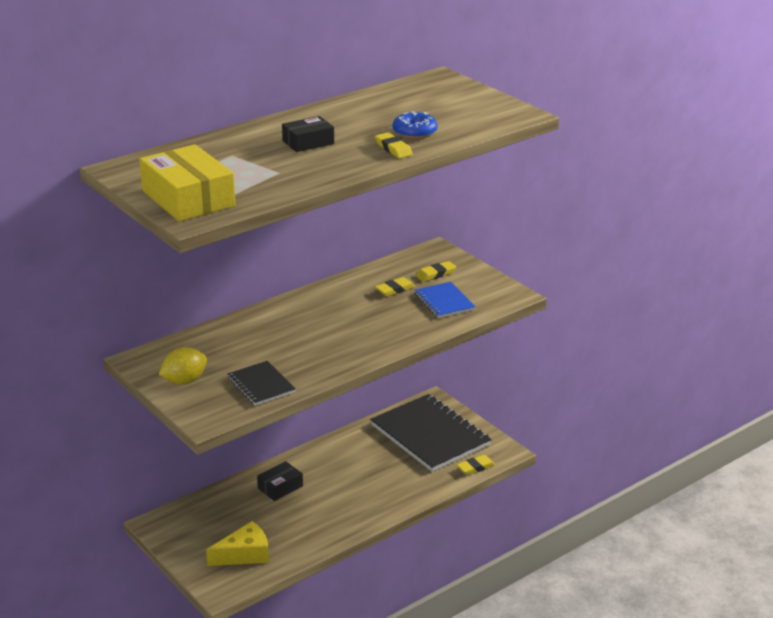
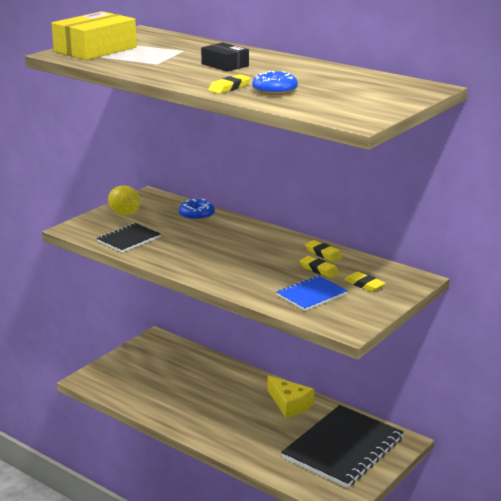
camera: 75 degrees right, 5 degrees down
yellow cheese [206,521,269,566] -> yellow cheese moved to [268,375,314,418]
black box [257,461,303,501] -> none
yellow eraser [456,455,495,475] -> yellow eraser moved to [305,240,343,262]
none -> blue donut [179,199,215,221]

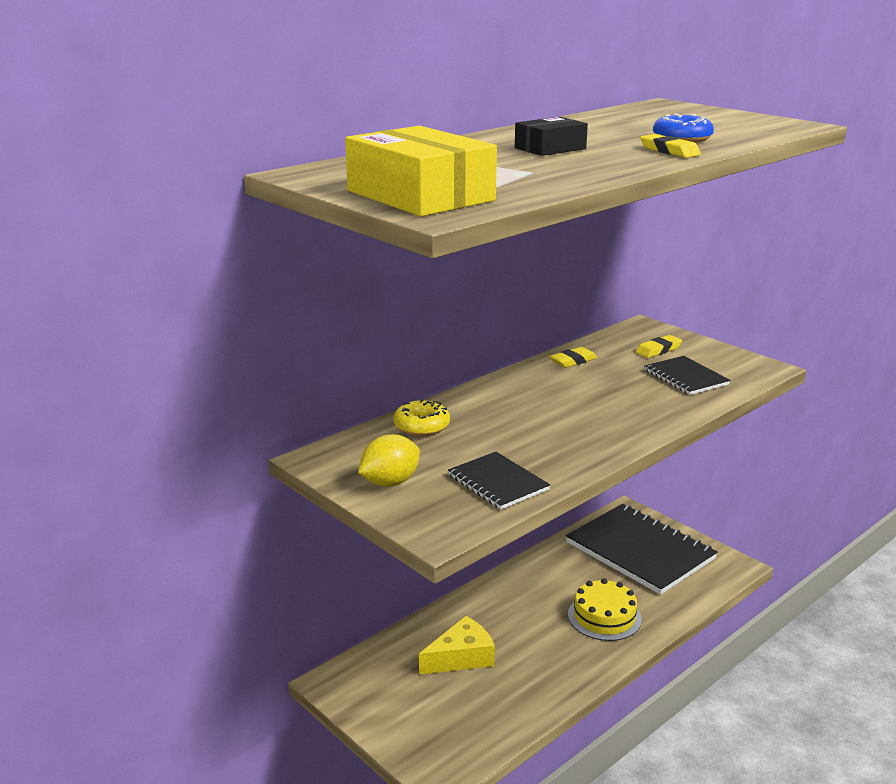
camera: 80 degrees left, 0 degrees up
blue donut [179,199,215,221] -> yellow donut [394,399,450,436]
yellow cheese [268,375,314,418] -> yellow cheese moved to [419,616,495,675]
blue notebook [277,275,348,311] -> black notebook [645,356,731,395]
yellow eraser [300,256,340,278] -> none
none -> yellow cake [568,578,642,641]

